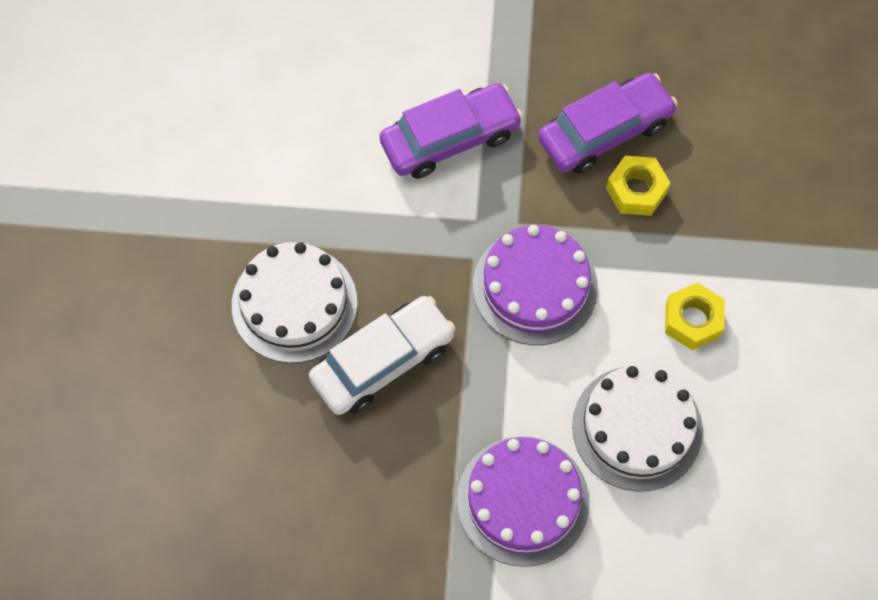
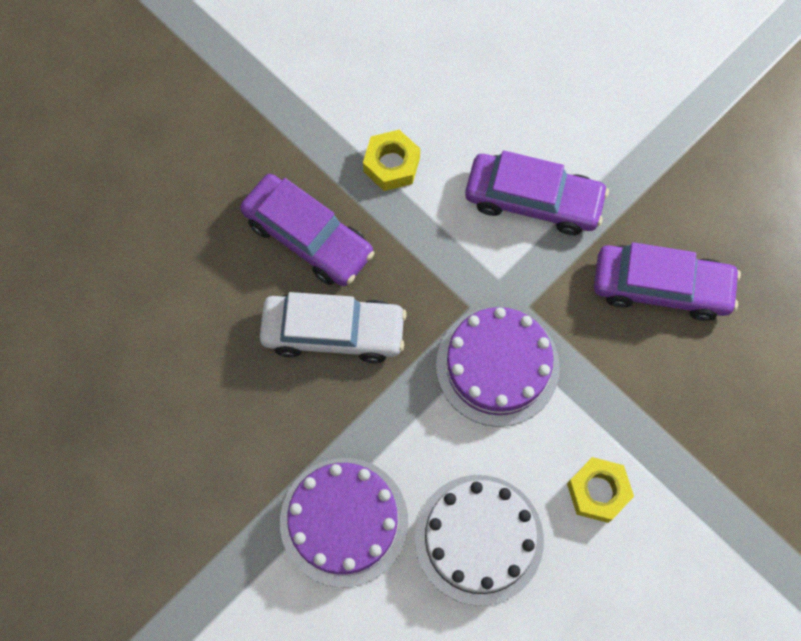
camera: 40 degrees right, 5 degrees up
white cake [232,242,357,363] -> purple car [240,174,375,286]
yellow nut [606,156,670,216] -> yellow nut moved to [363,130,420,191]

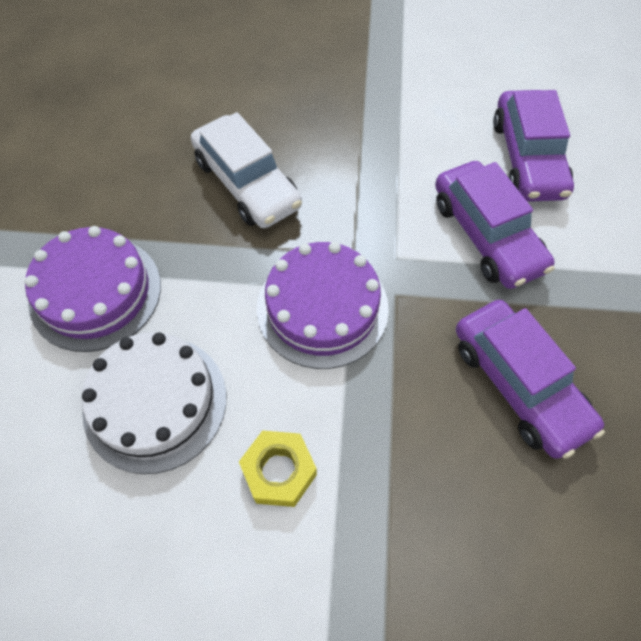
camera: 50 degrees right, 10 degrees down
purple car [240,174,375,286] -> purple car moved to [493,90,574,202]
yellow nut [363,130,420,191] -> none

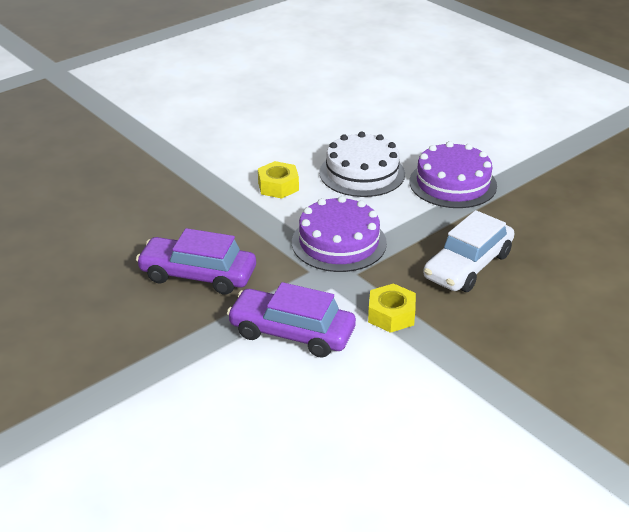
camera: 135 degrees right, 25 degrees down
white car [191,112,302,228] -> white car turned 60 degrees counterclockwise [423,210,514,292]
purple car [493,90,574,202] -> none
none -> yellow nut [368,283,416,333]

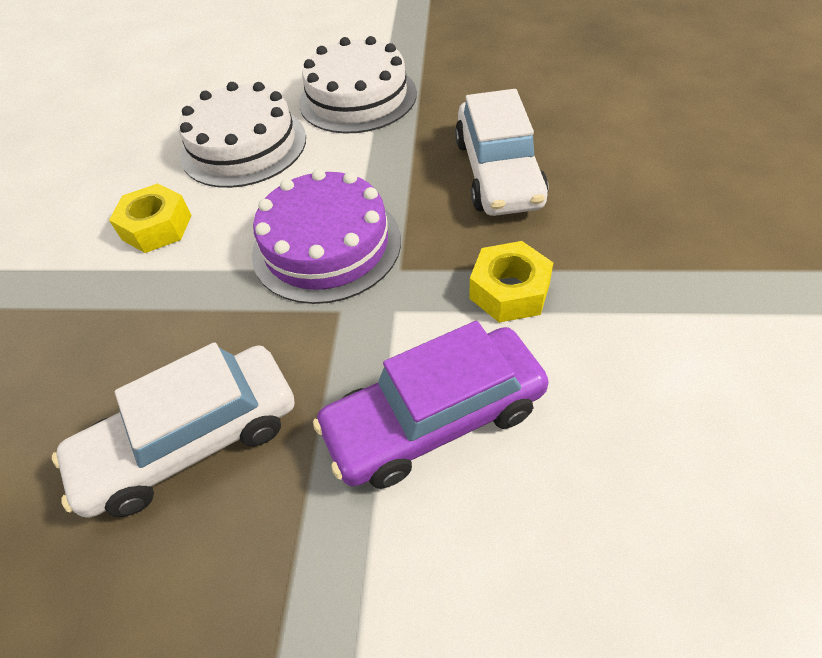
camera: 40 degrees left, 15 degrees up
purple car [136,228,256,295] -> white car [52,342,295,518]
purple cake [409,141,497,208] -> white cake [299,36,417,133]

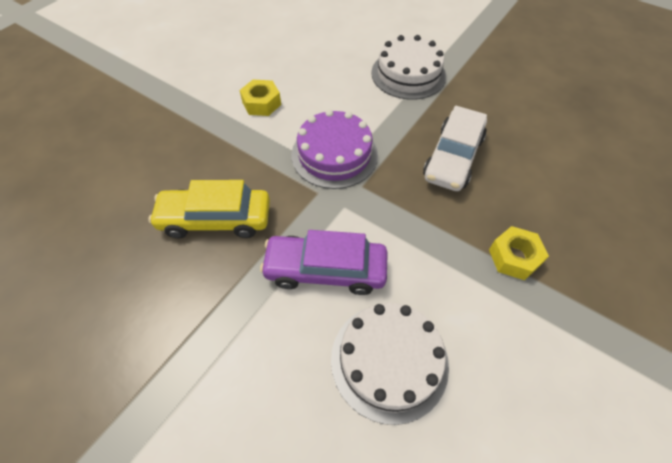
camera: 25 degrees right, 5 degrees up
white car [52,342,295,518] -> yellow car [148,180,270,238]
white cake [179,82,306,188] -> white cake moved to [331,303,449,425]
yellow nut [470,241,553,323] -> yellow nut moved to [489,226,549,280]

